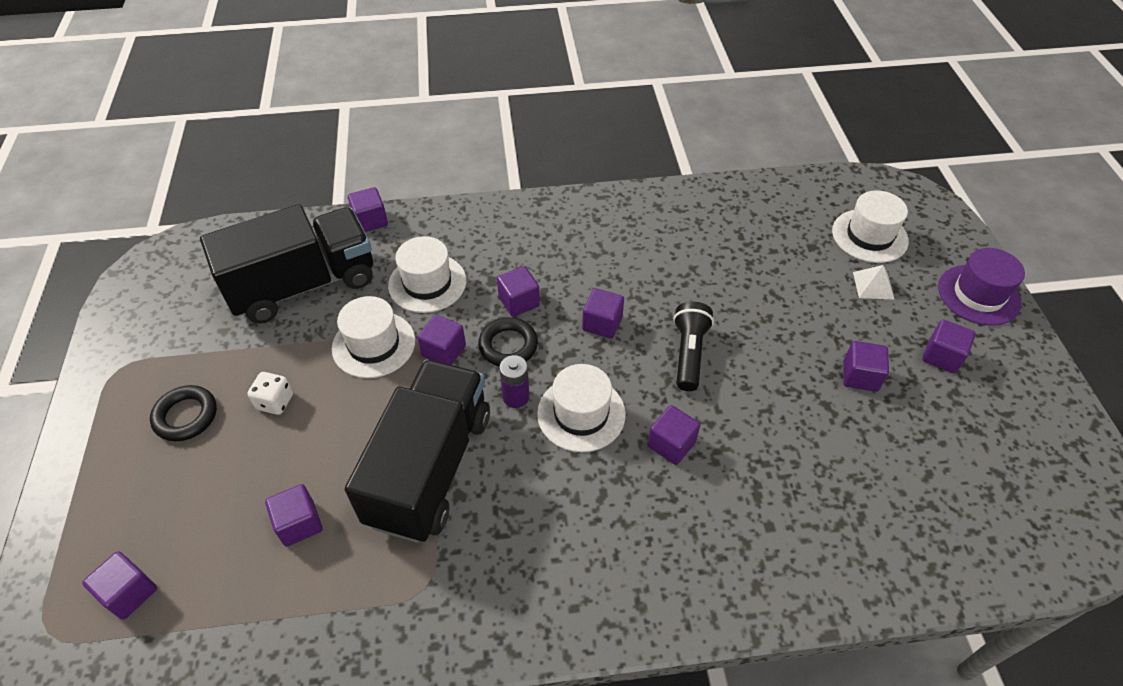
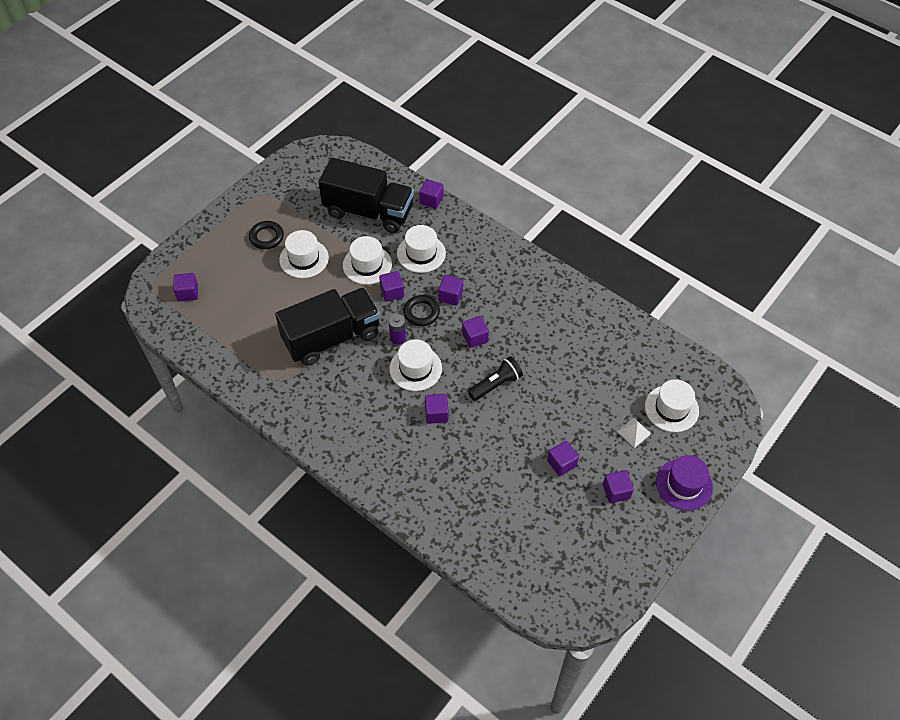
camera: 45 degrees right, 5 degrees up
white dice [248,372,293,415] -> white hat [279,230,329,278]
purple cube [265,484,323,547] -> none

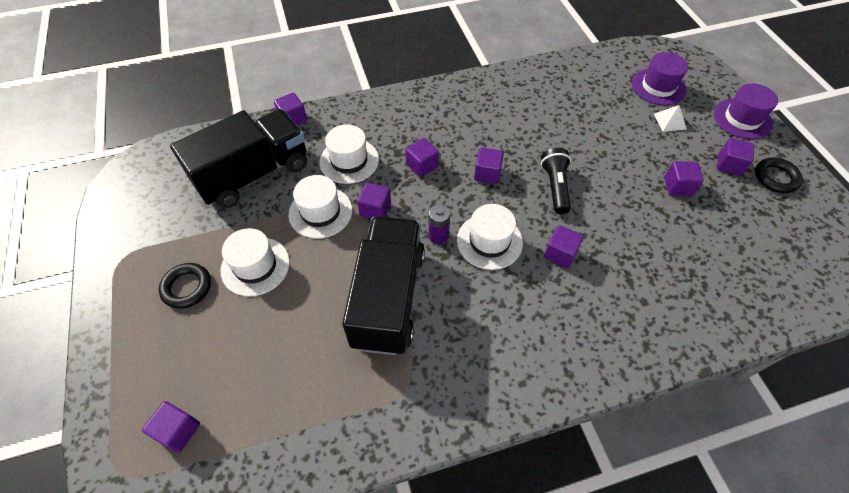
camera: 55 degrees left, 0 degrees up
black ring [403,295,440,326] -> black ring moved to [755,157,803,193]
white hat [645,379,699,432] -> purple hat [631,52,688,105]

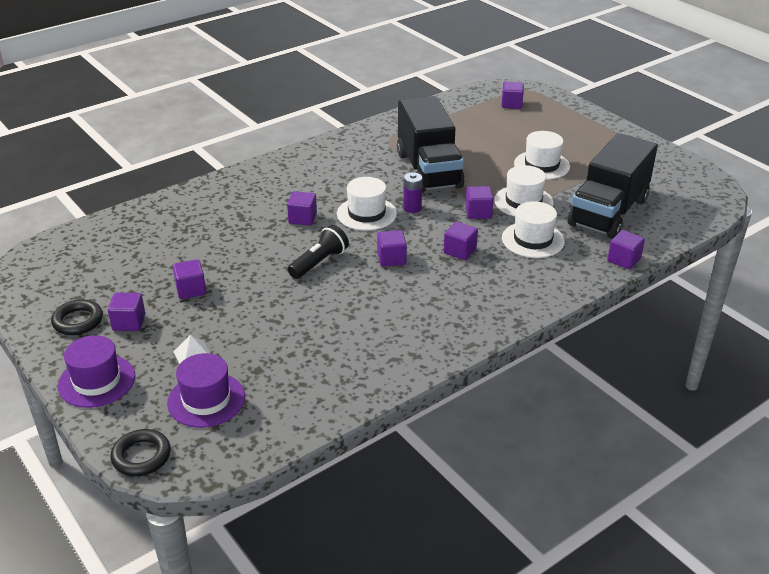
camera: 160 degrees right, 20 degrees down
black ring [159,263,211,309] -> black ring moved to [110,429,171,476]
black flashlight [541,148,571,214] -> black flashlight turned 120 degrees counterclockwise [288,225,349,279]

